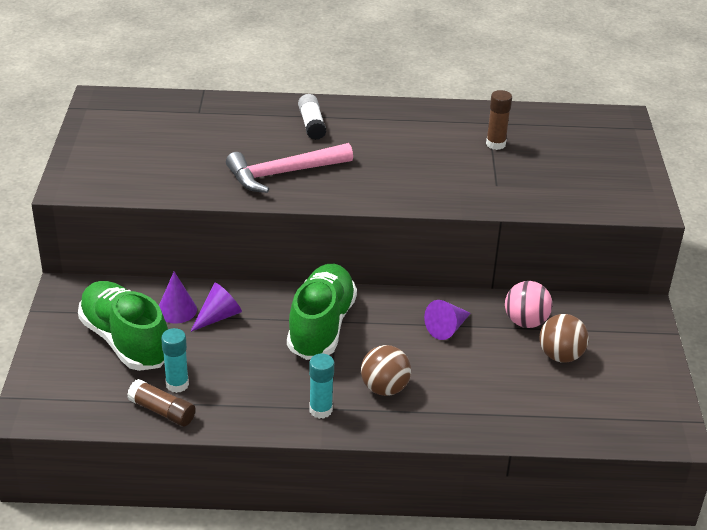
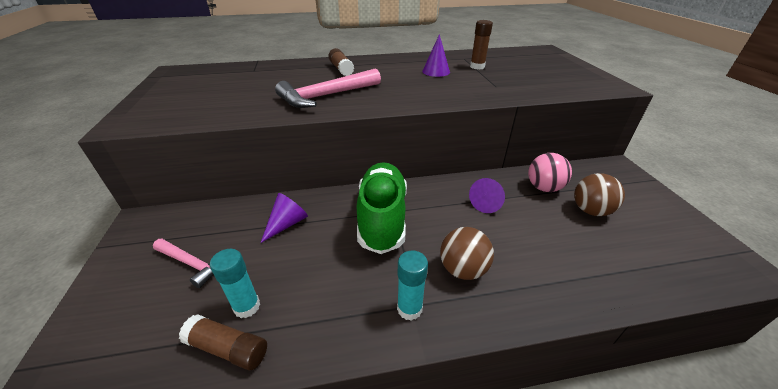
camera: 10 degrees left, 0 degrees up
green shoe [78,281,168,371] -> pink hammer [153,239,222,288]
purple cone [159,272,197,324] -> purple cone moved to [422,34,450,77]
white glue stick [298,94,326,140] -> brown glue stick [328,48,354,76]

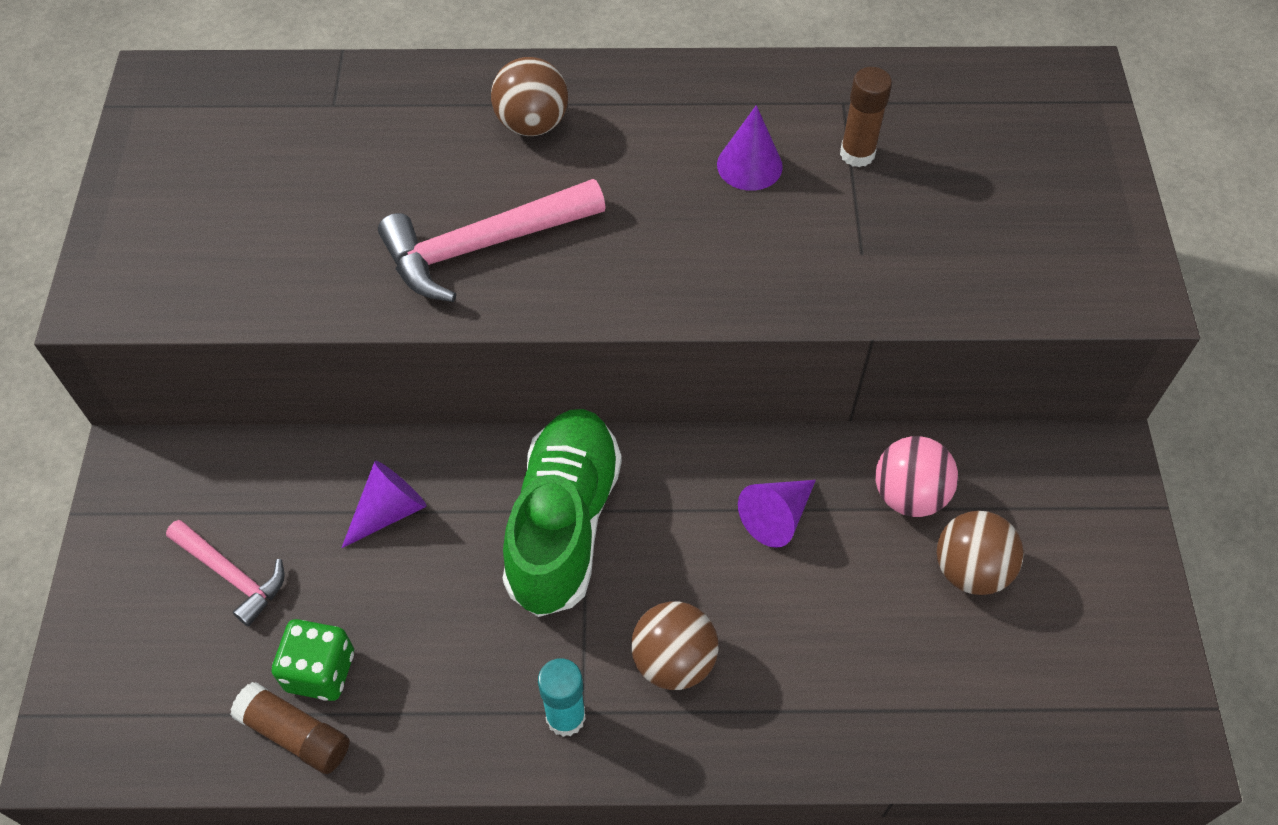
camera: 10 degrees right, 20 degrees up
turquoise glue stick [210,249,260,318] -> green dice [272,619,354,701]
brown glue stick [328,48,354,76] -> brown ball [491,57,568,136]

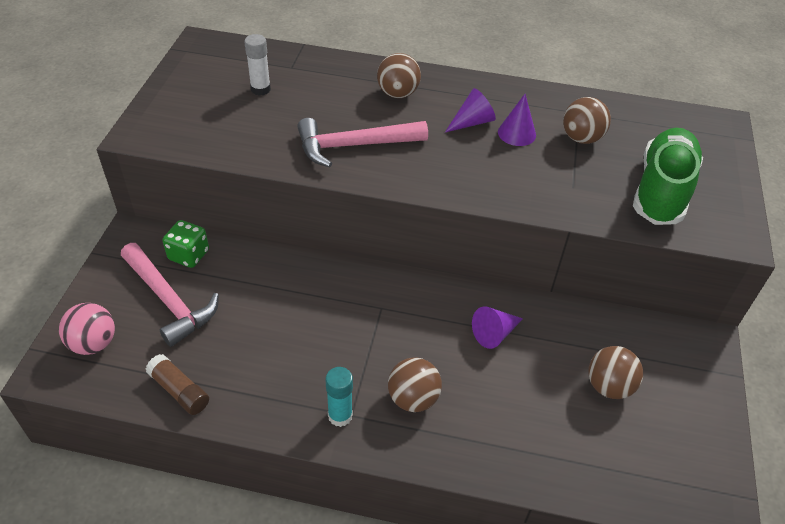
camera: 10 degrees right, 10 degrees down
pink hammer [166,520,285,627] -> pink hammer [121,243,219,347], size x1.64
green dice [272,619,354,701] -> green dice moved to [162,220,209,268]
purple cone [342,461,427,548] -> purple cone moved to [445,88,496,132]
green shoe [503,409,622,617] -> green shoe moved to [633,128,703,225]
brown glue stick [840,67,892,167] -> brown ball [563,97,611,144]
pink ball [875,436,958,517] -> pink ball moved to [59,303,115,355]
none -> white glue stick [244,34,271,96]

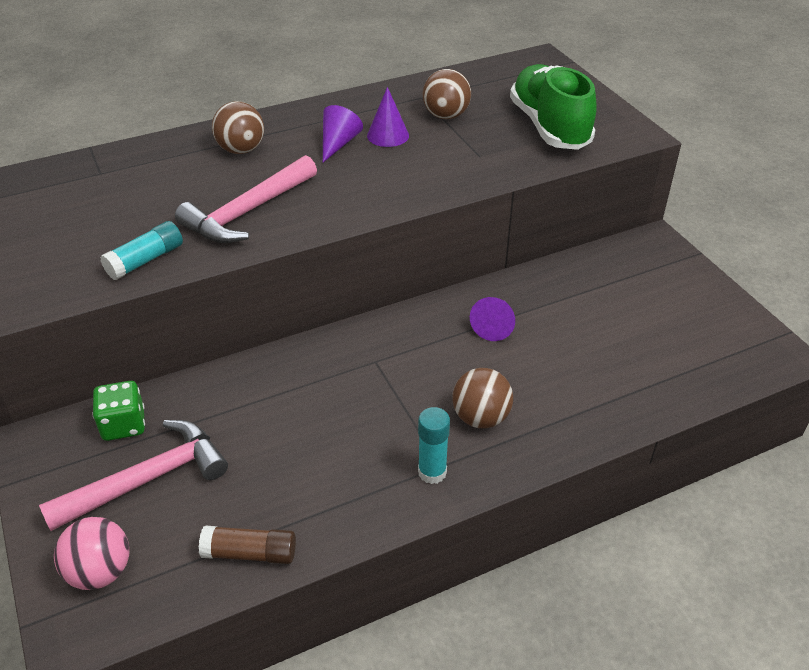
camera: 35 degrees left, 5 degrees down
pink hammer [121,243,219,347] -> pink hammer turned 45 degrees counterclockwise [39,420,228,531]
white glue stick [244,34,271,96] -> none
brown ball [588,346,643,399] -> none
none -> turquoise glue stick [100,221,183,280]

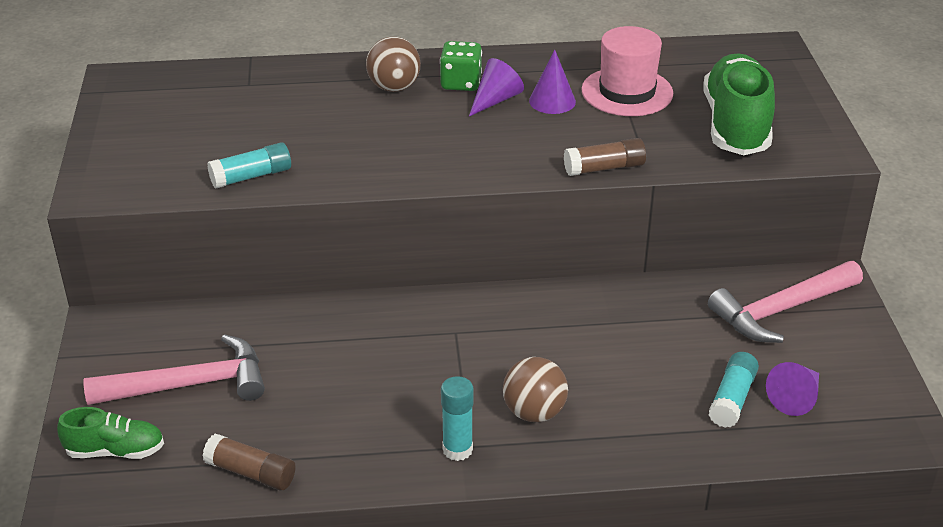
camera: 20 degrees right, 5 degrees down
pink ball [54,517,129,590] -> green shoe [57,407,164,459]
green dice [92,381,145,441] -> green dice moved to [440,41,482,91]
pink hammer [175,155,317,243] -> pink hammer moved to [708,261,863,343]
brown ball [422,69,471,119] -> pink hat [581,26,673,116]
purple cone [470,297,515,341] -> purple cone moved to [766,362,819,416]
none -> brown glue stick [564,138,646,176]
none -> turquoise glue stick [709,352,759,428]

